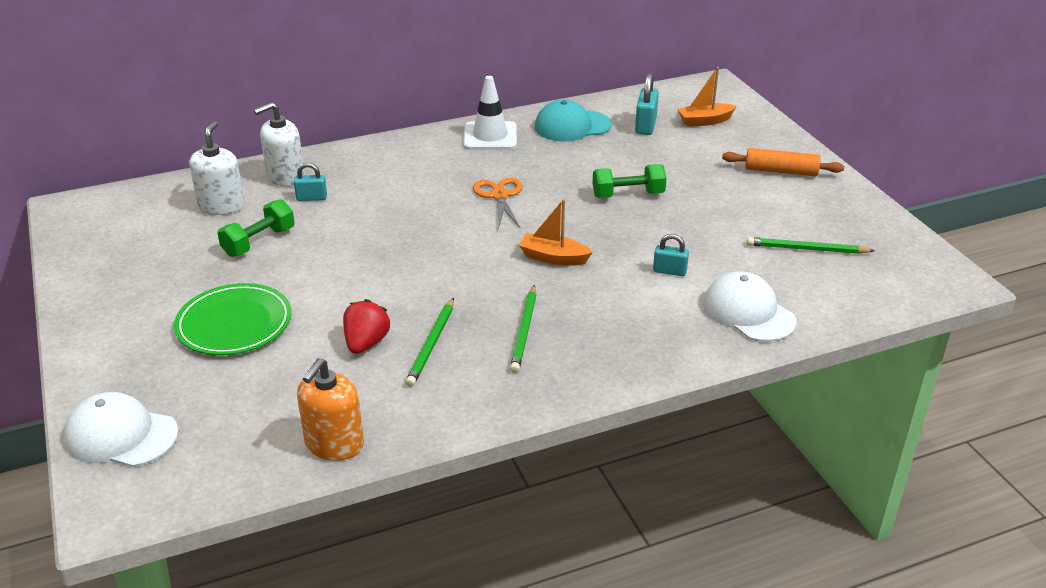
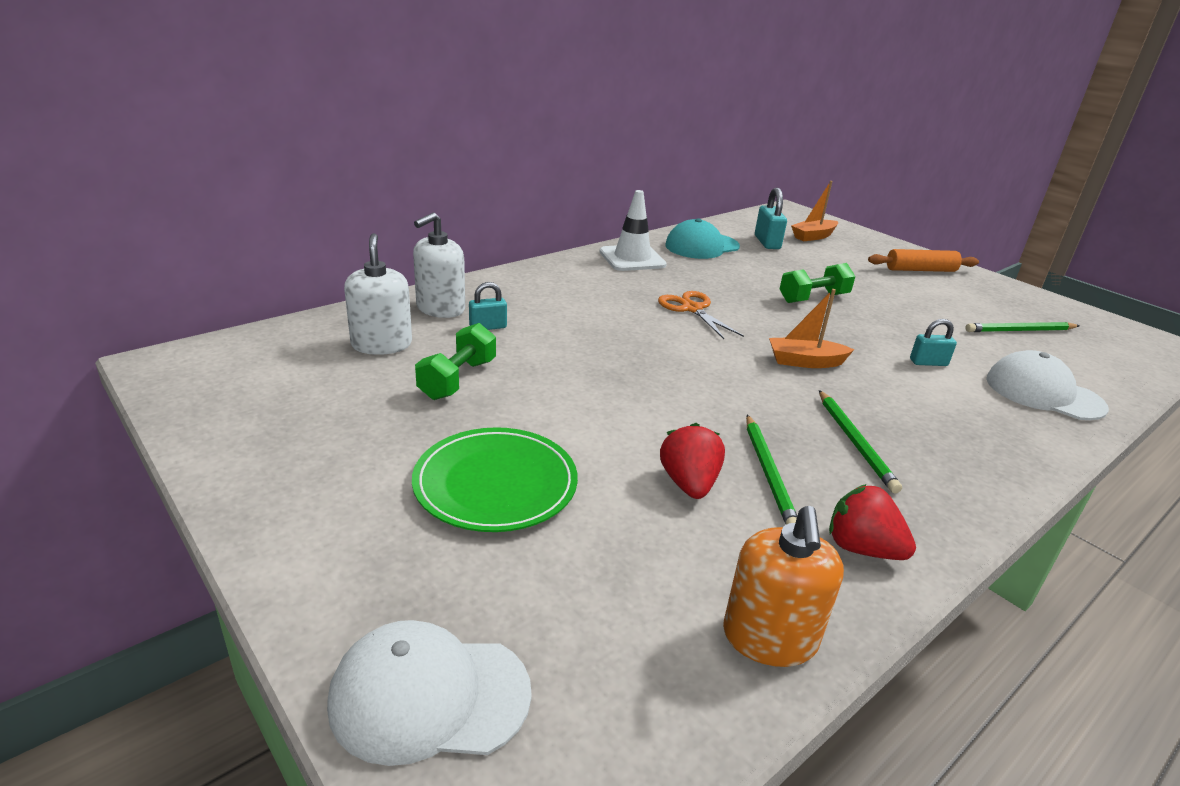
camera: 20 degrees left, 5 degrees down
none -> red strawberry [829,484,916,560]

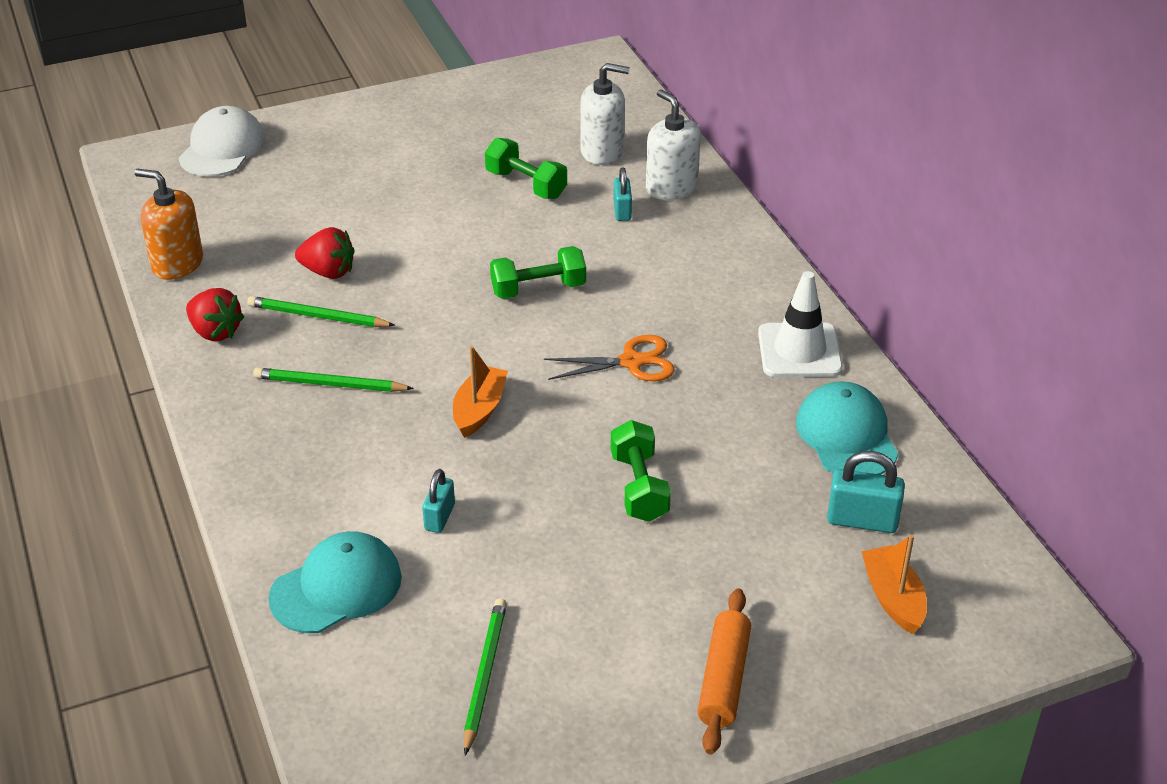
camera: 110 degrees right, 10 degrees up
green plate [412,427,578,532] -> none
red strawberry [829,484,916,560] -> red strawberry turned 75 degrees clockwise [186,288,244,341]
white cap [986,350,1109,420] -> turquoise cap [268,531,402,633]
none -> green dumbbell [490,246,586,299]

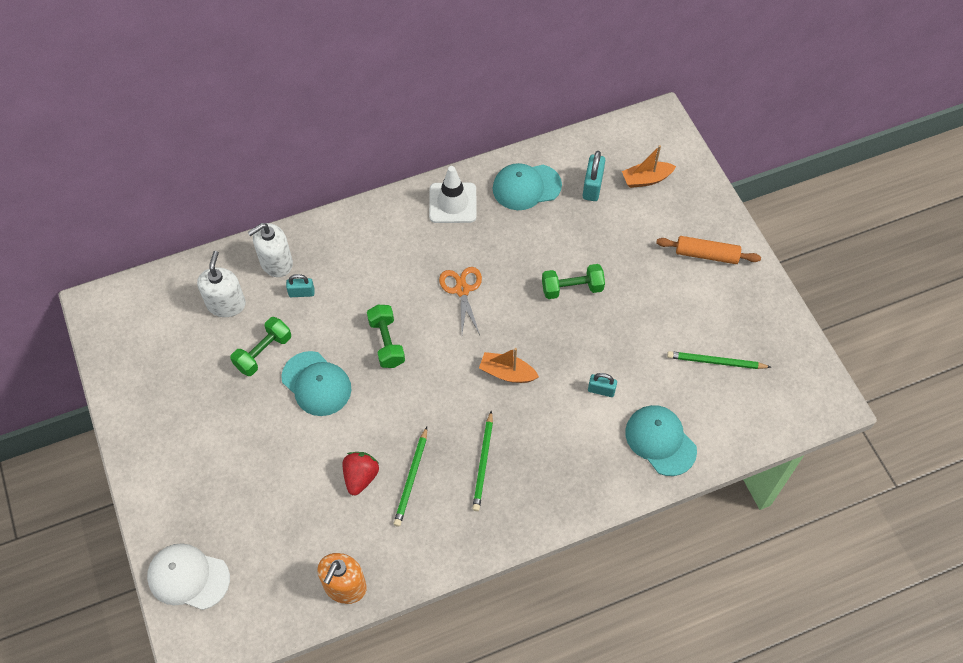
camera: 90 degrees left, 20 degrees up
red strawberry [186,288,244,341] -> none
none -> turquoise cap [281,351,351,416]

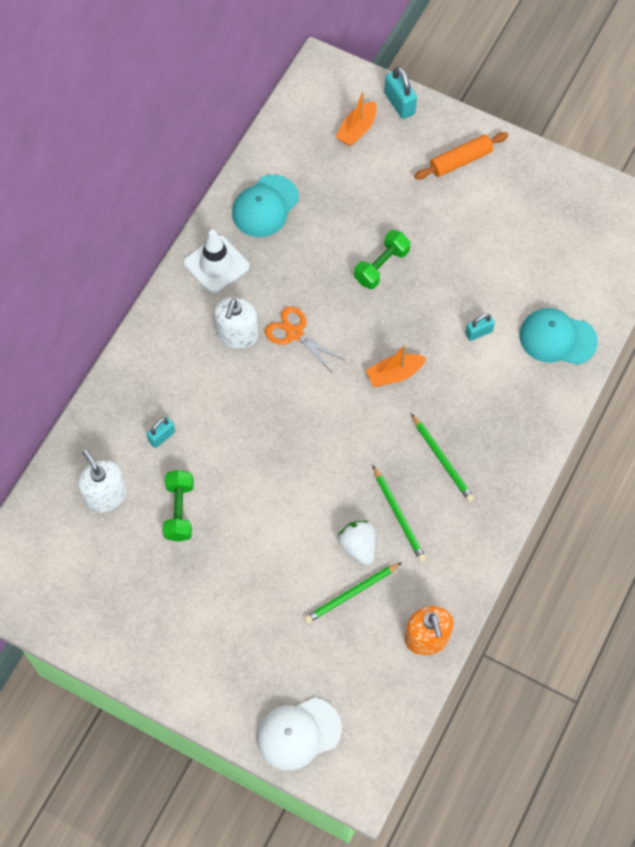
camera: 40 degrees left, 5 degrees up
white soap dispenser [247,223,293,277] -> white soap dispenser moved to [214,297,258,349]
turquoise cap [281,351,351,416] -> none
red strawberry [342,452,379,495] -> white strawberry [338,521,375,565]
green dumbbell [367,305,405,368] -> none
turquoise padlock [583,151,605,201] -> turquoise padlock moved to [384,66,417,119]
green pencil [667,351,771,369] -> green pencil moved to [304,562,402,623]

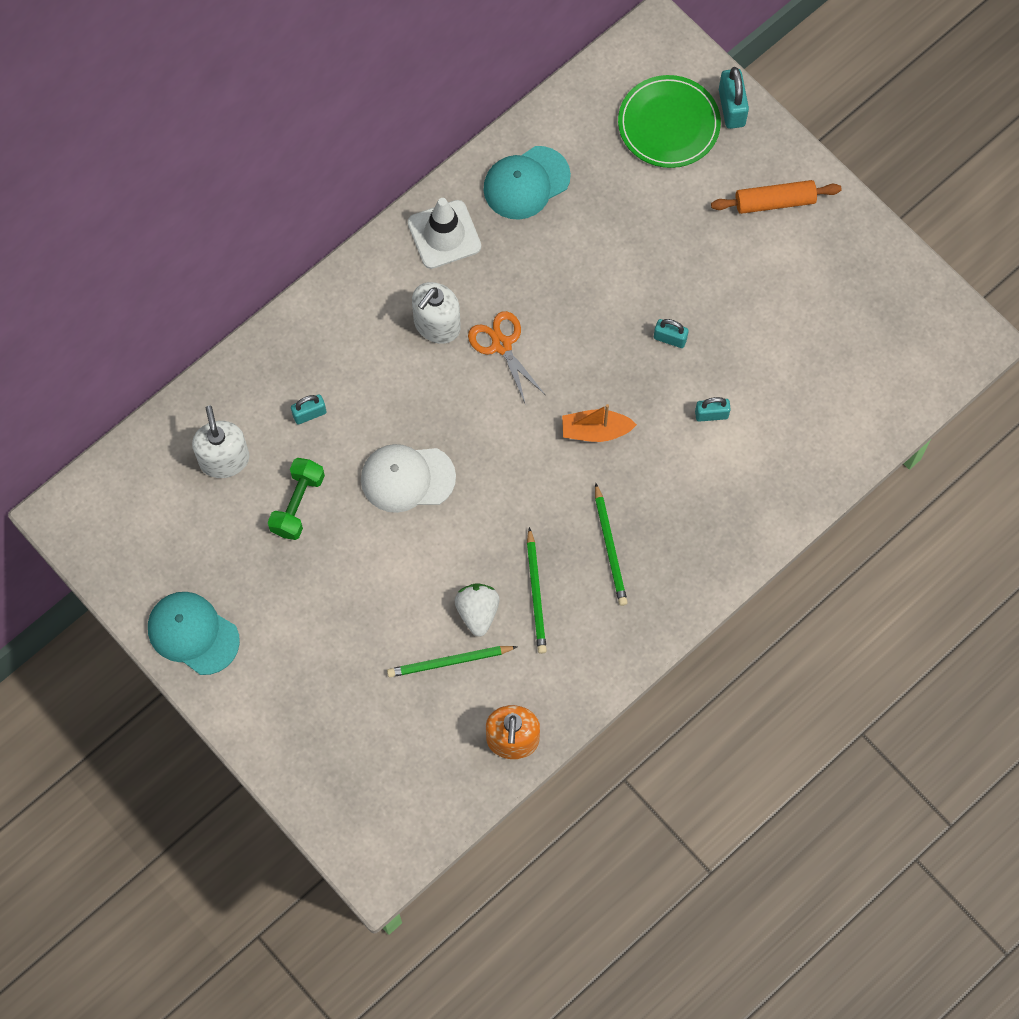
camera: 20 degrees right, 5 degrees up
white cap [257,698,342,770] -> white cap moved to [361,444,456,513]
orange boat [335,92,377,147] -> green plate [618,75,721,168]
green dumbbell [354,230,411,289] -> none
turquoise cap [519,308,598,365] -> turquoise cap moved to [148,592,240,675]
none -> turquoise padlock [654,319,689,348]

